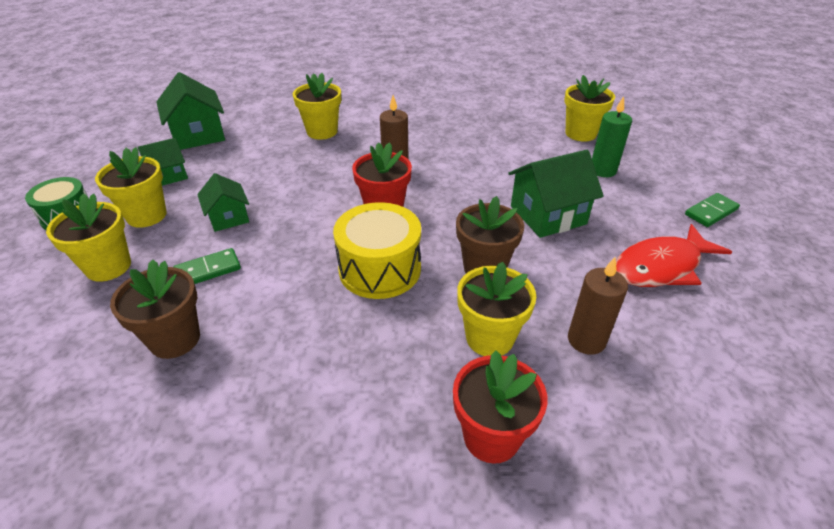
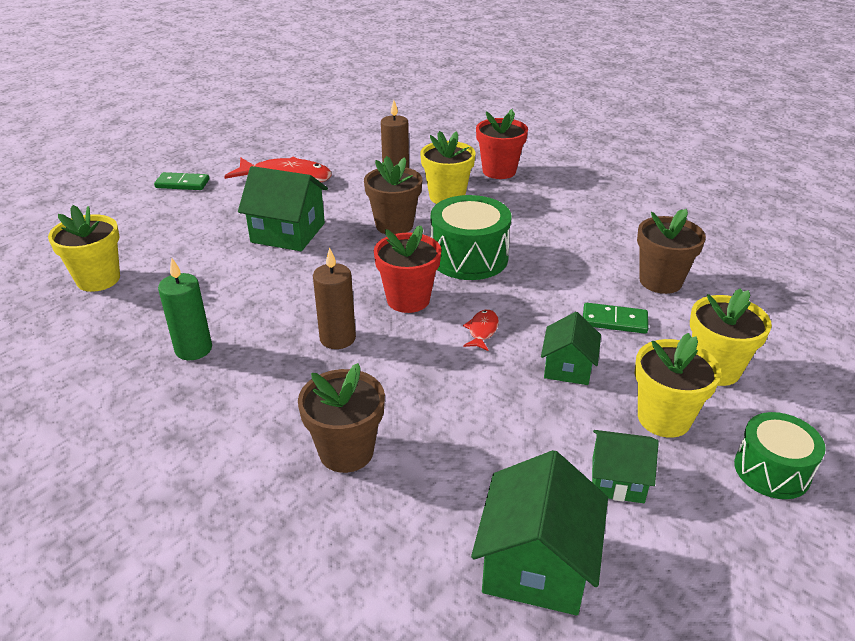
camera: 140 degrees left, 5 degrees down
yellow flower pot [293,73,341,140] -> brown flower pot [298,363,385,473]
yellow drum [333,202,421,299] -> green drum [431,195,512,280]
green candle [592,96,632,177] -> green candle moved to [158,258,212,360]
none -> red fish [463,310,499,351]

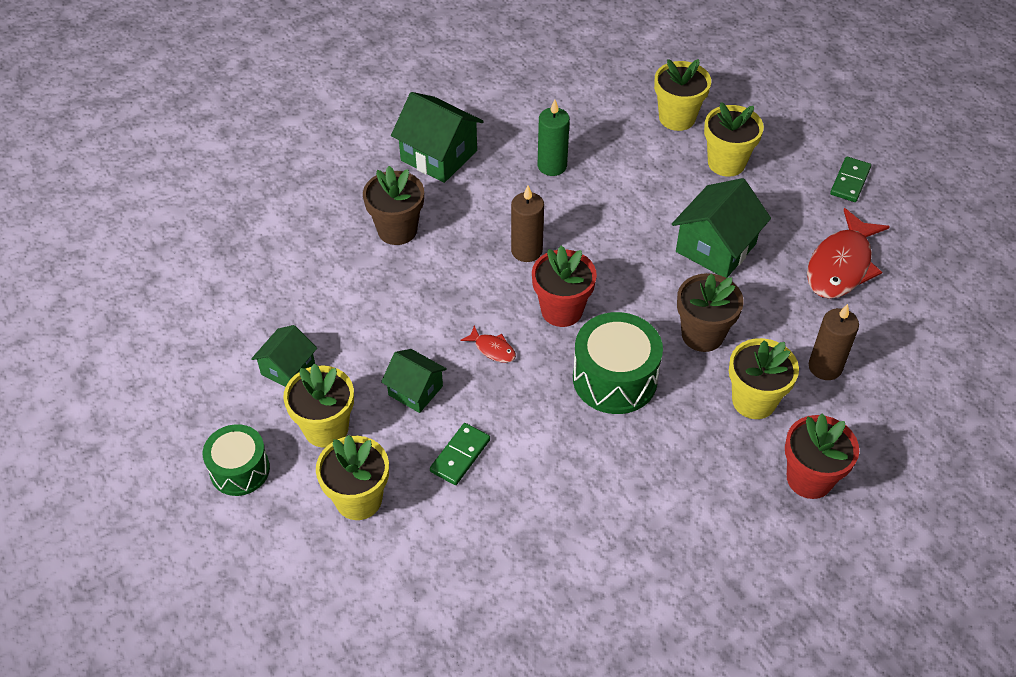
camera: 110 degrees right, 15 degrees up
green house [471,450,608,615] -> green house moved to [391,92,484,183]
brown flower pot [637,209,706,294] -> none
none -> yellow flower pot [704,102,764,177]

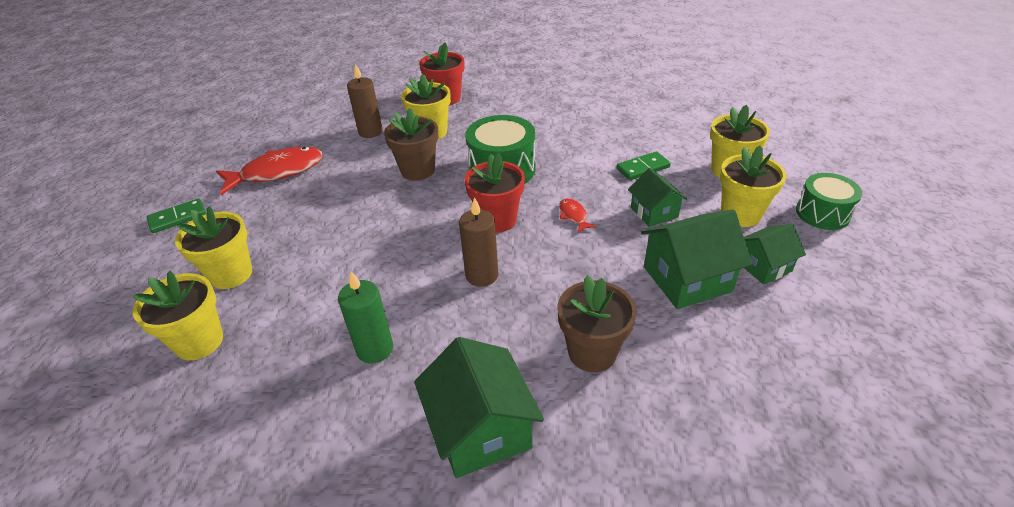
camera: 145 degrees left, 10 degrees down
green house [672,178,771,278] -> green house moved to [641,209,752,309]

